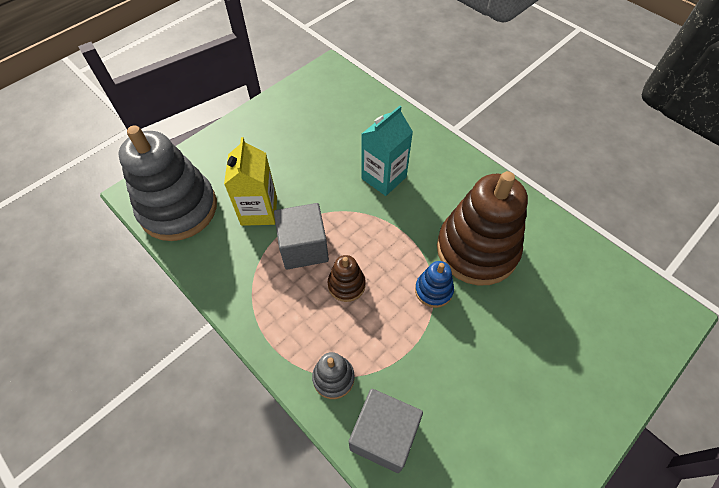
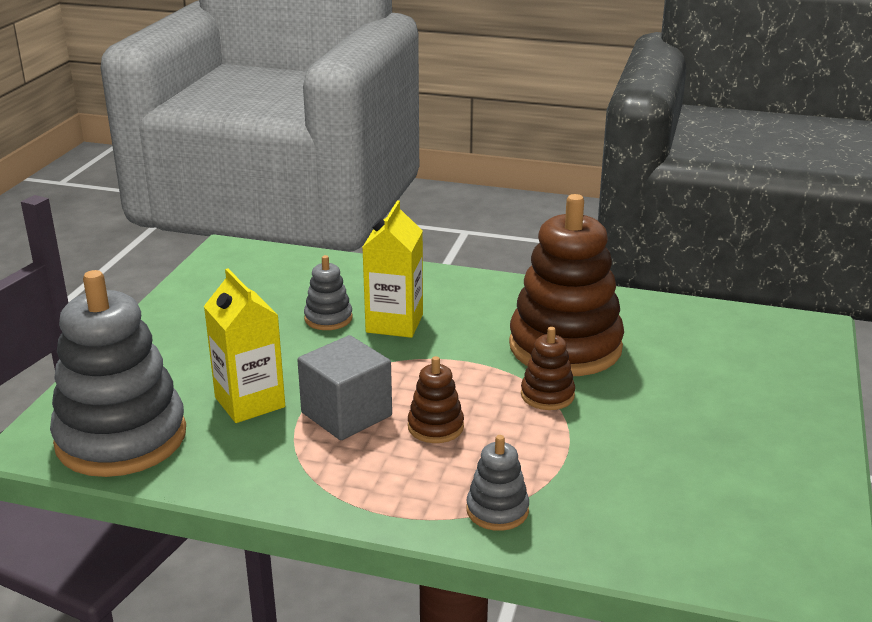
camera: 30 degrees left, 30 degrees down
grey cube [349,389,423,473] -> none
turquoise carton [361,106,413,196] -> yellow carton [362,201,423,338]
blue stacking toy [415,261,454,308] -> brown stacking toy [521,327,575,410]
none -> grey stacking toy [304,255,353,330]

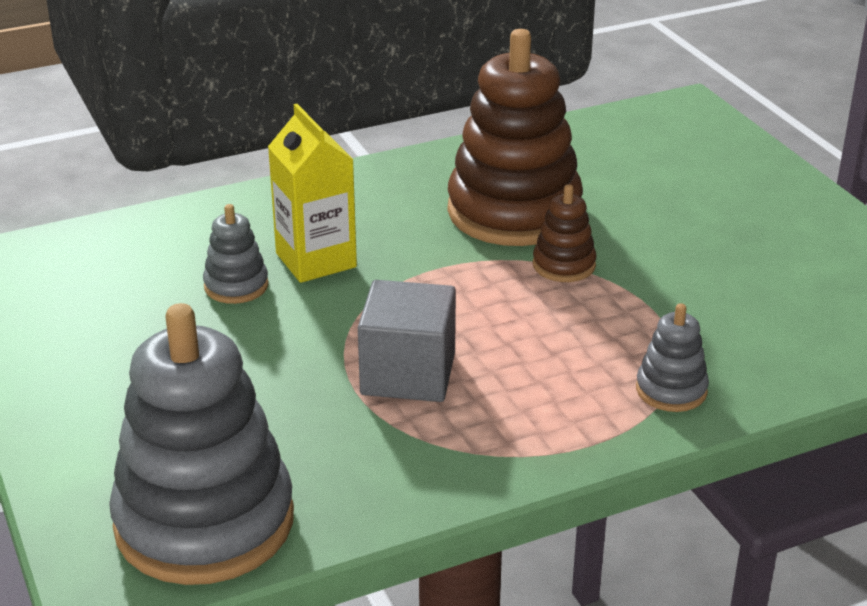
camera: 40 degrees left, 5 degrees up
yellow carton [204,268,285,423] -> none
brown stacking toy [408,356,464,443] -> none

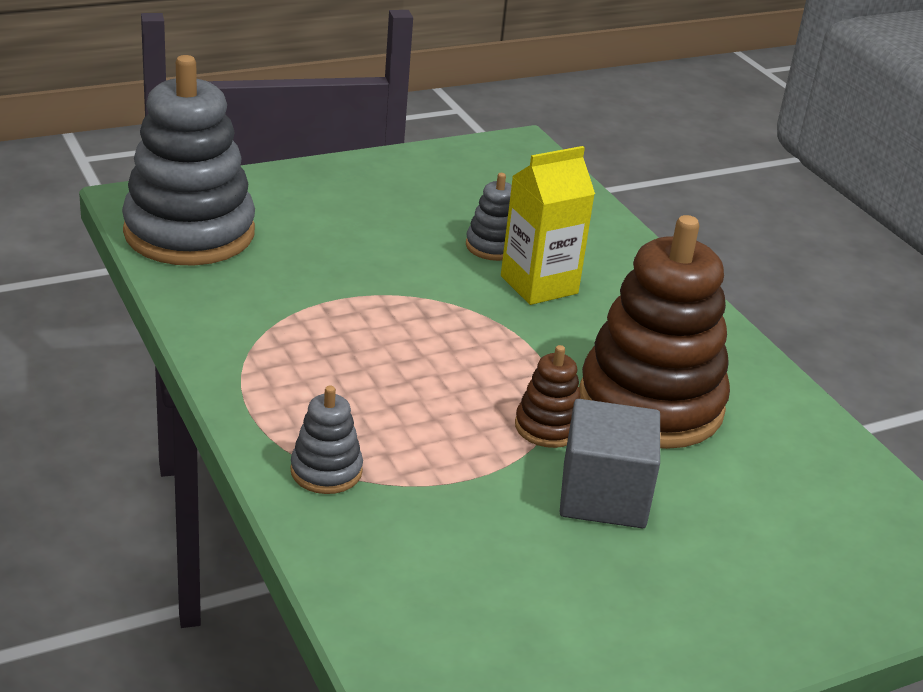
camera: 85 degrees right, 0 degrees up
grey cube [358,280,456,402] -> grey cube moved to [560,399,660,528]

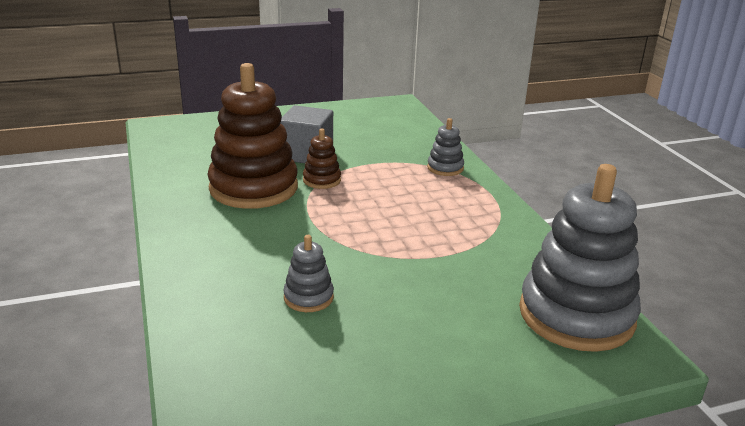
camera: 170 degrees left, 5 degrees down
yellow carton [501,146,595,305] -> none

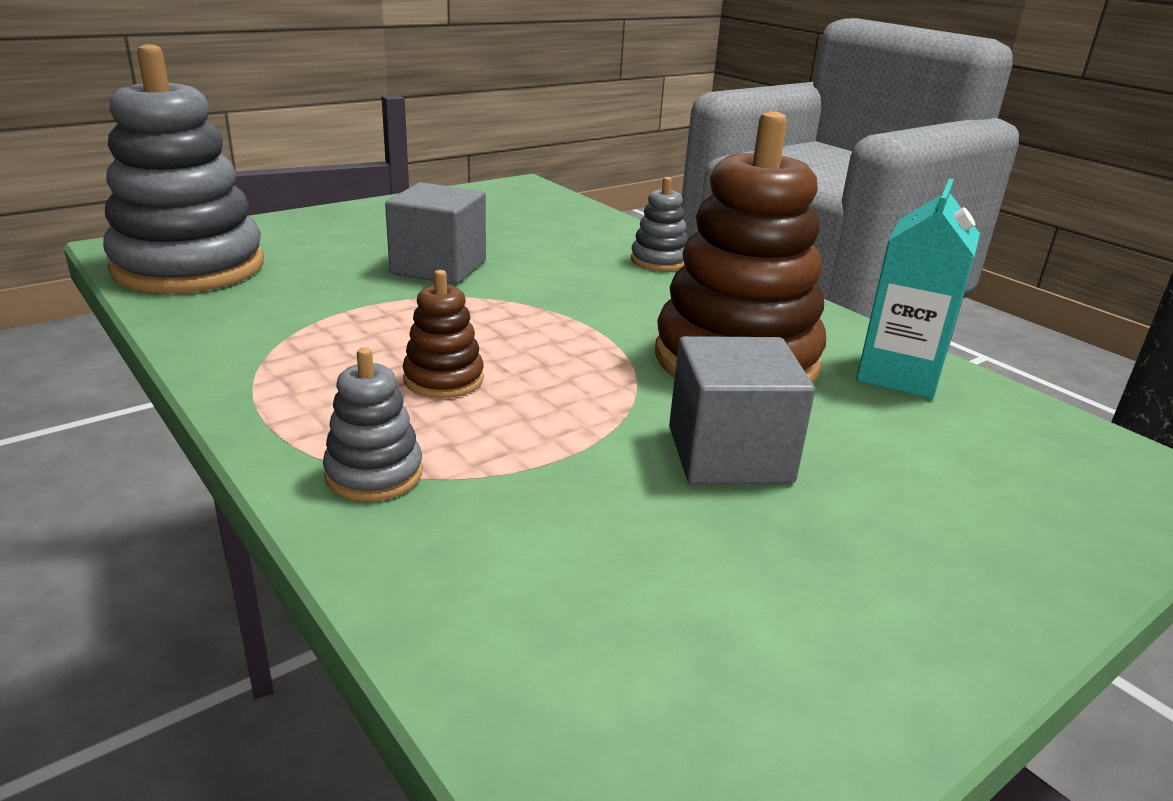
camera: 160 degrees right, 0 degrees up
grey stacking toy [283,235,334,312] -> grey stacking toy moved to [631,177,688,271]
brown stacking toy [303,129,341,189] -> brown stacking toy moved to [403,270,484,398]
none -> grey cube [385,182,486,284]
none -> turquoise carton [856,179,980,399]

